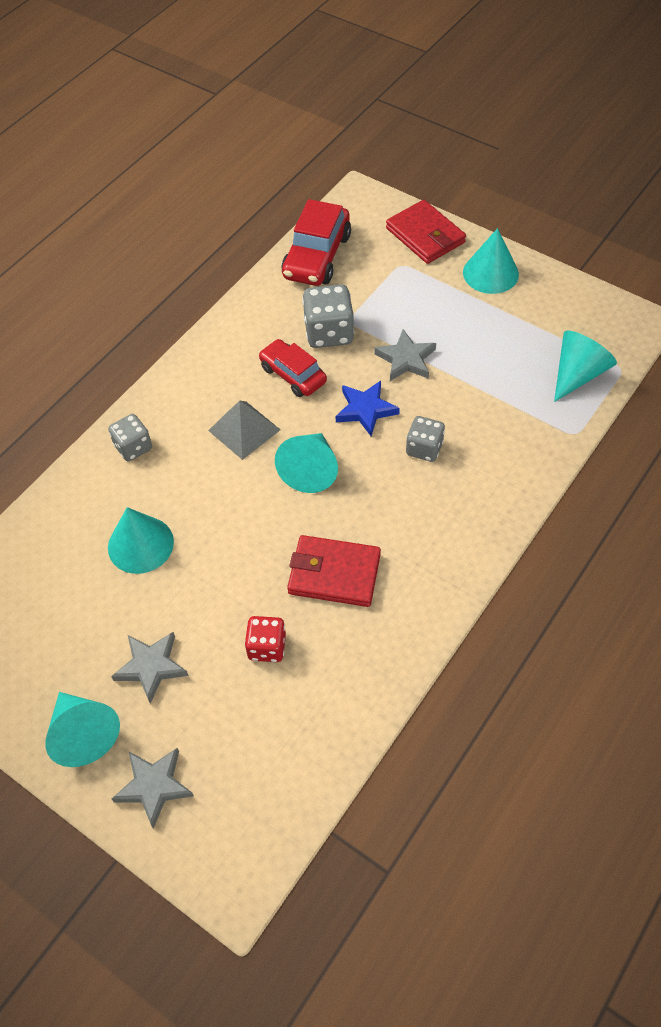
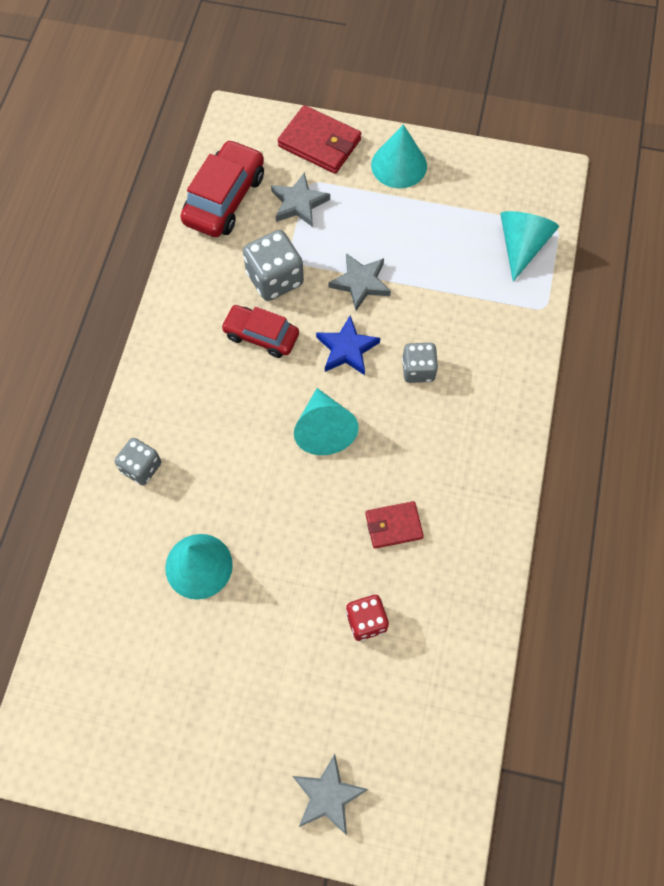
camera: 25 degrees left, 10 degrees up
turquoise cone [45,692,120,767] -> none
grey star [111,632,189,704] -> grey star moved to [271,172,330,227]
grey pyramid [208,400,280,460] -> none
red car [281,199,351,286] -> red car turned 150 degrees counterclockwise [180,139,264,237]
red wallet [287,535,381,607] -> red wallet [365,501,424,549], size x0.63

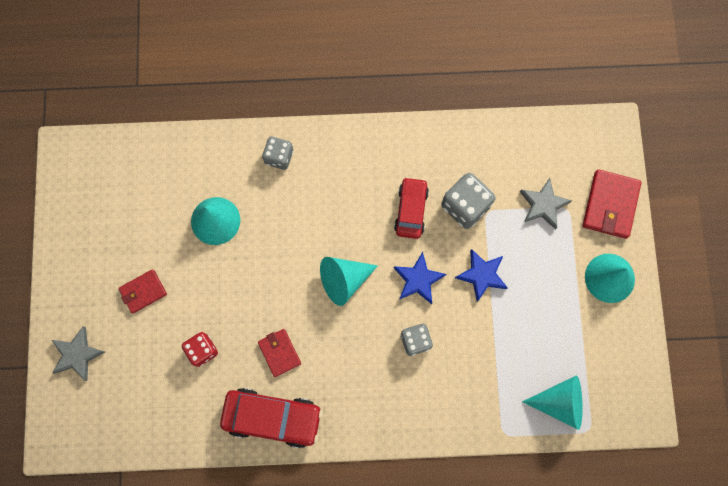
camera: 75 degrees right, 10 degrees up
red car [180,139,264,237] -> red car moved to [220,388,322,448]
grey star [329,253,391,311] -> blue star [455,249,508,302]
none -> red wallet [119,269,167,313]

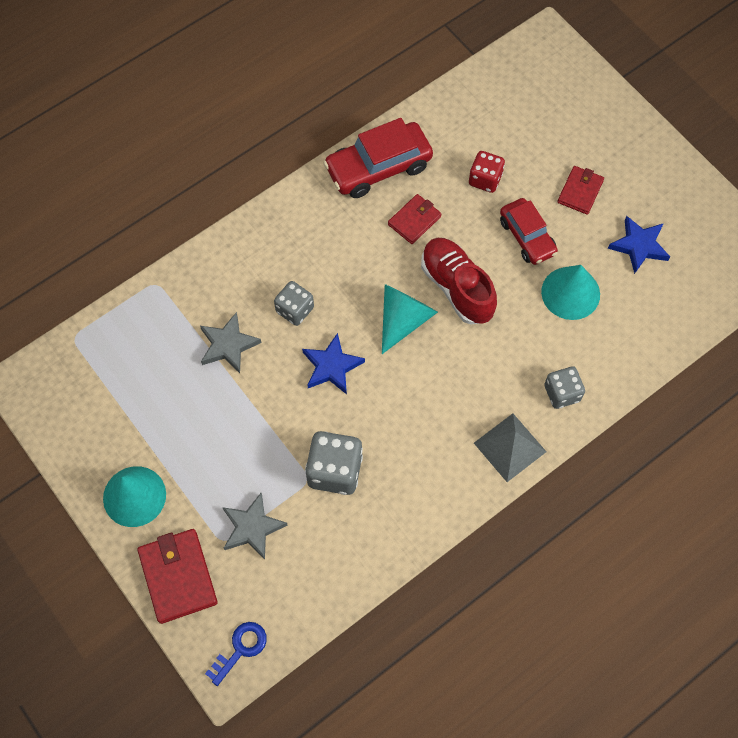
camera: 145 degrees right, 10 degrees down
grey star [52,326,105,381] -> grey star moved to [200,312,261,373]
red wallet [258,329,301,377] -> red wallet turned 75 degrees counterclockwise [388,194,441,244]
red car [394,177,429,239] -> red car moved to [500,198,558,265]
blue star [455,249,508,302] -> blue star moved to [608,216,670,274]
turquoise cone [522,376,583,430] -> none
none -> blue key [205,622,267,686]
none -> red shoe [421,238,497,325]
none -> grey pyramid [474,414,547,482]

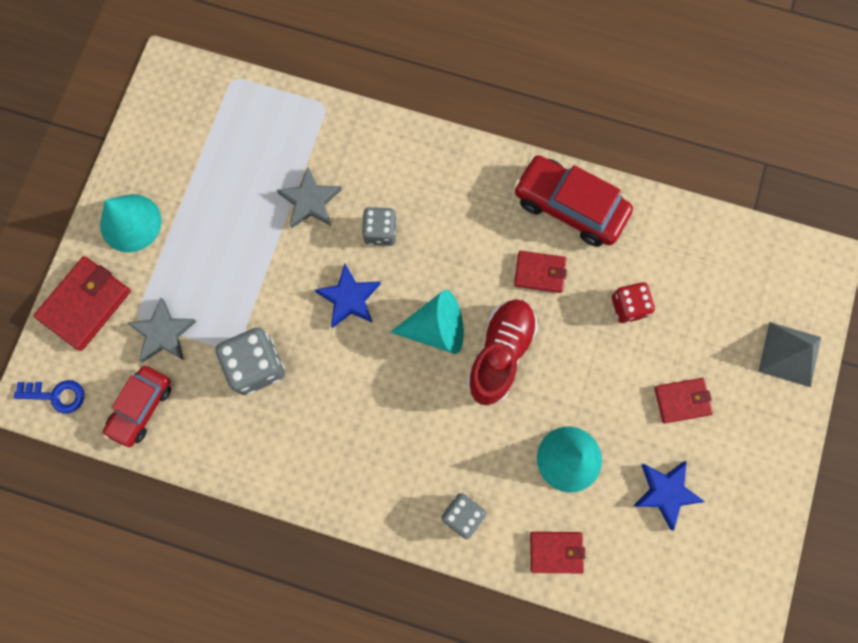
camera: 55 degrees right, 10 degrees up
grey pyramid [474,414,547,482] -> grey pyramid moved to [758,322,821,387]
red car [500,198,558,265] -> red car moved to [103,366,171,449]
none -> red wallet [530,532,585,573]

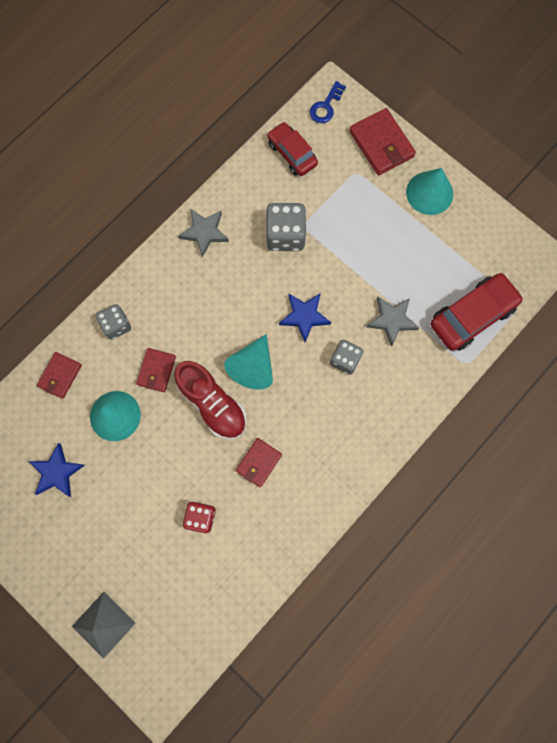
camera: 115 degrees right, 0 degrees up
grey star [128,298,197,362] -> grey star moved to [178,209,229,257]
red car [514,155,633,247] -> red car moved to [430,273,523,351]
red wallet [654,378,713,424] -> red wallet moved to [136,348,176,392]

